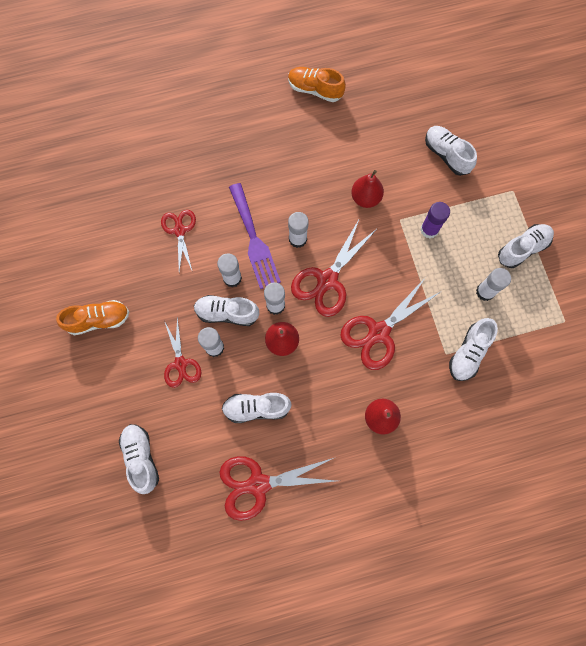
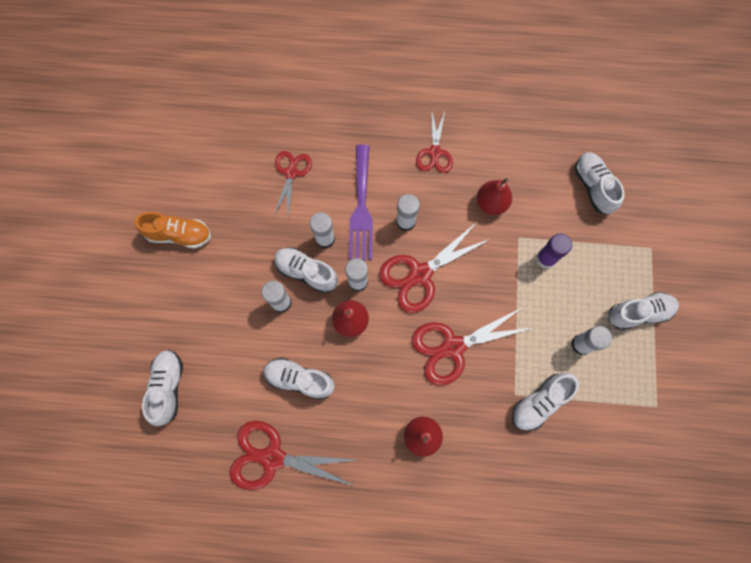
camera: 20 degrees right, 0 degrees up
red scissors [164,317,201,388] -> red scissors moved to [416,111,453,173]
orange shoe [288,67,346,102] -> none

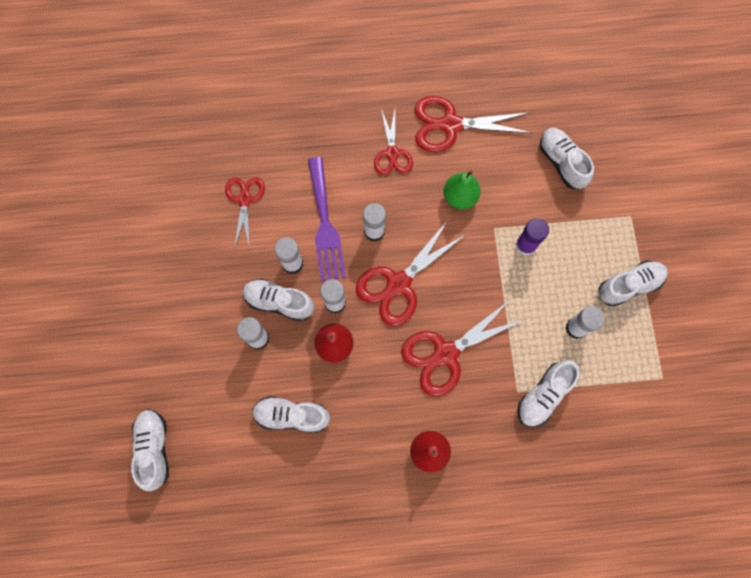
camera: 10 degrees left, 0 degrees up
orange shoe [135,212,211,249] -> none
red scissors [229,421,356,490] -> red scissors moved to [415,96,532,152]
red pear [477,178,512,215] -> green pear [443,170,481,210]

